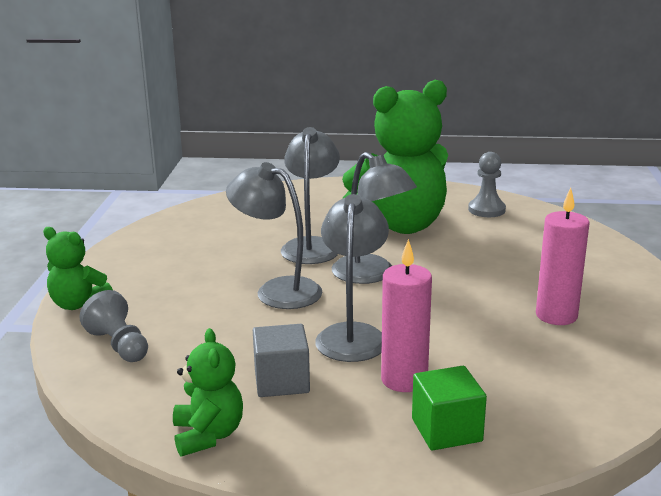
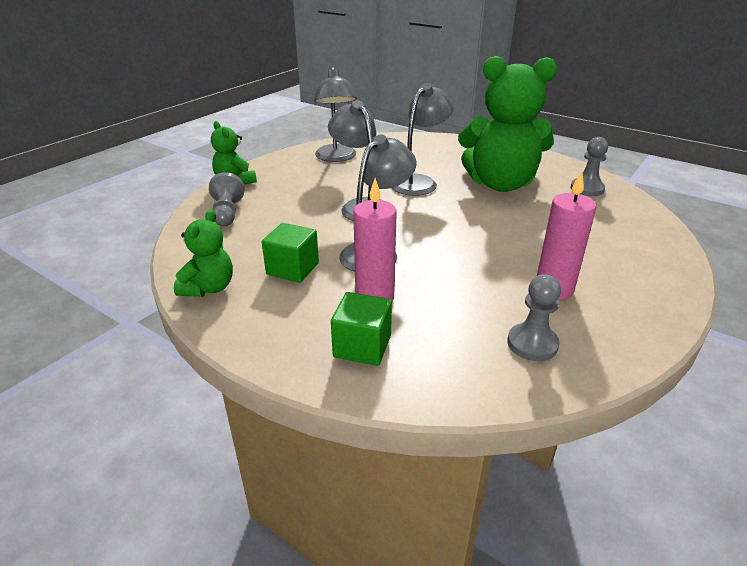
camera: 30 degrees right, 10 degrees up
grey cube [253,324,310,397] -> green cube [262,223,319,283]
grey lamp [332,152,417,284] -> grey lamp moved to [314,67,357,162]
none -> grey pawn [507,274,561,361]

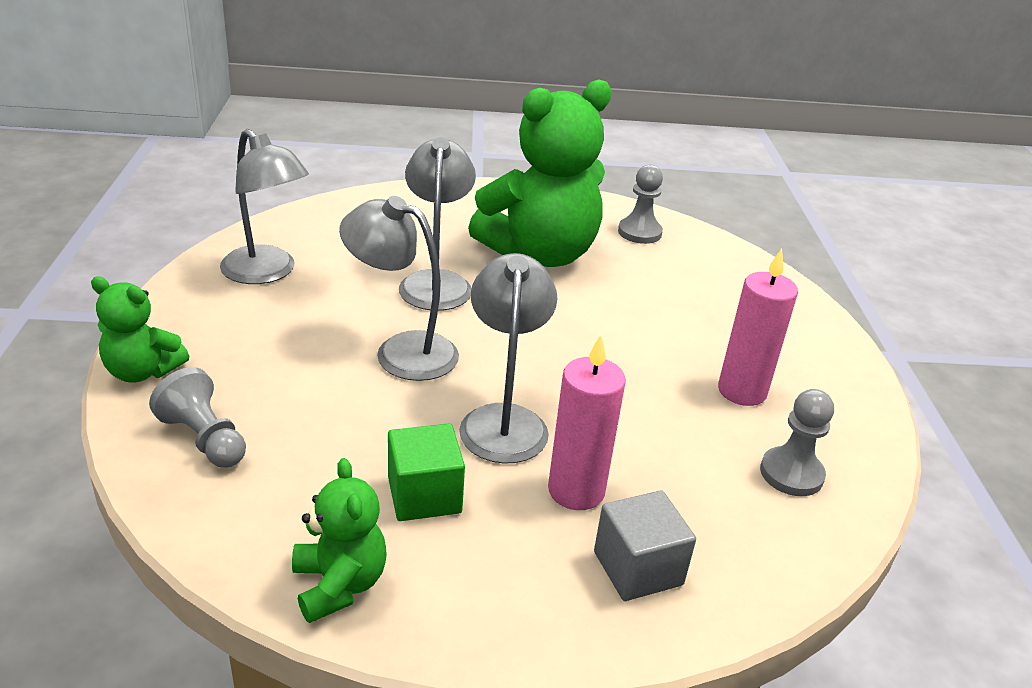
camera: 40 degrees left, 0 degrees up
green cube [331,292,392,366] -> grey cube [594,490,696,601]

